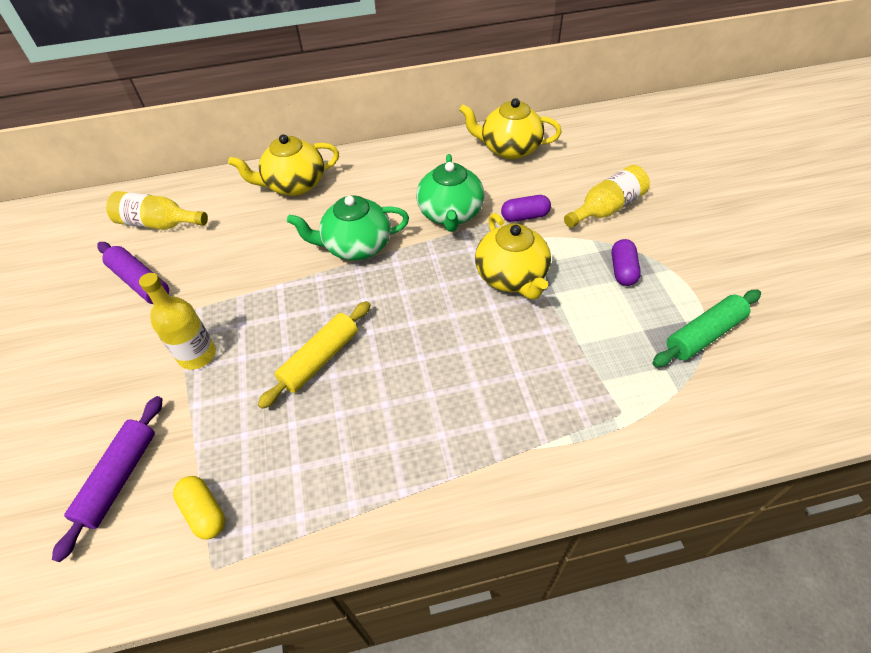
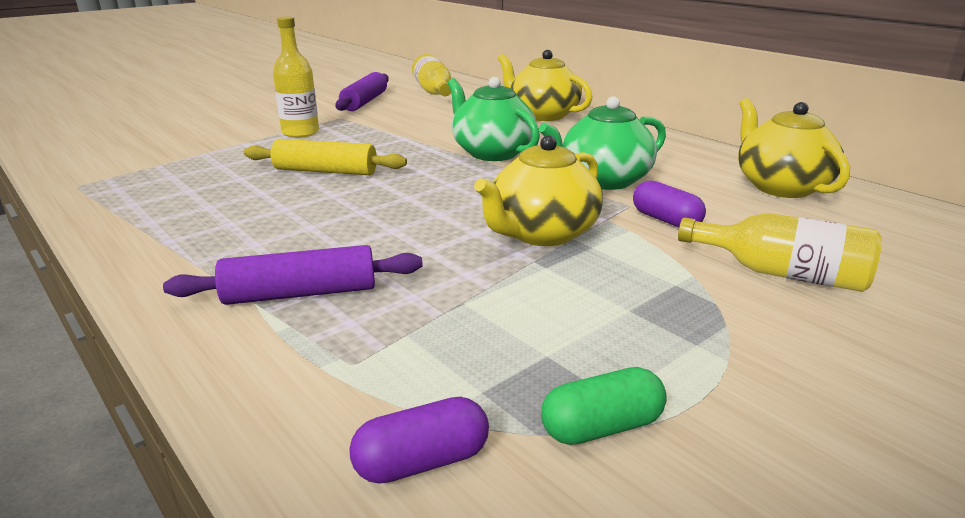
camera: 60 degrees right, 25 degrees down
purple rolling pin [52,396,162,562] -> purple rolling pin moved to [163,245,423,305]
yellow capsule [173,476,225,539] -> none
purple capsule [612,239,641,286] -> purple capsule moved to [349,397,489,484]
green rolling pin [653,290,761,367] -> green capsule [541,367,667,445]

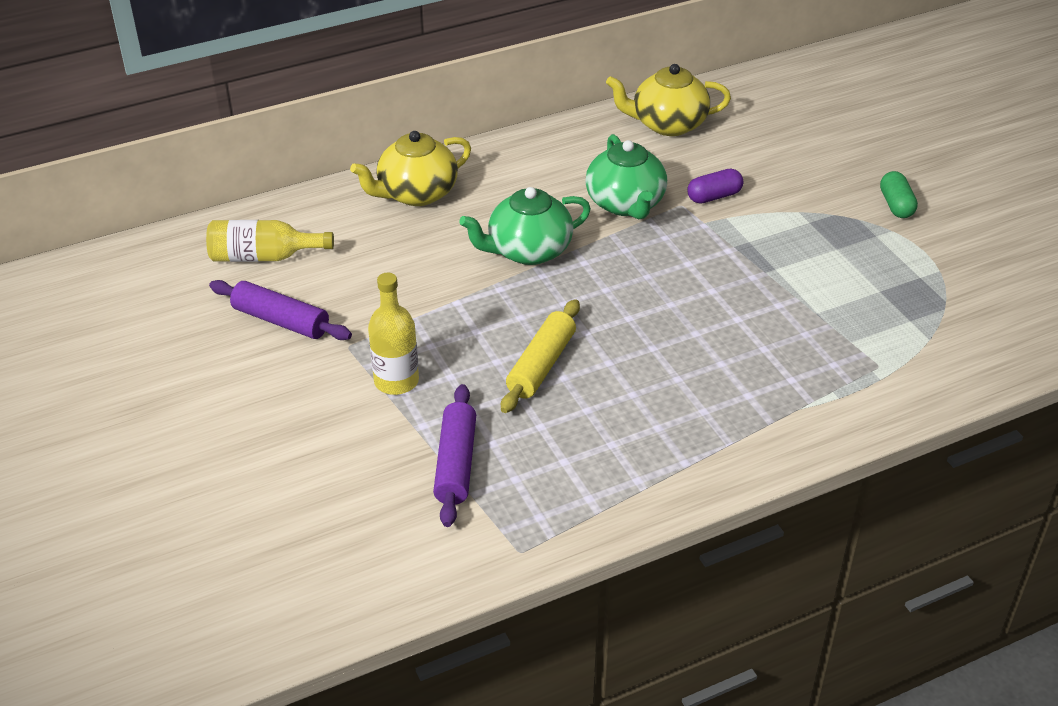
camera: 75 degrees left, 15 degrees up
purple rolling pin [163,245,423,305] -> purple rolling pin moved to [433,384,476,527]
purple capsule [349,397,489,484] -> none
yellow teapot [474,135,603,246] -> none
green capsule [541,367,667,445] -> green capsule moved to [880,171,918,218]
yellow bottle [678,213,882,292] -> none

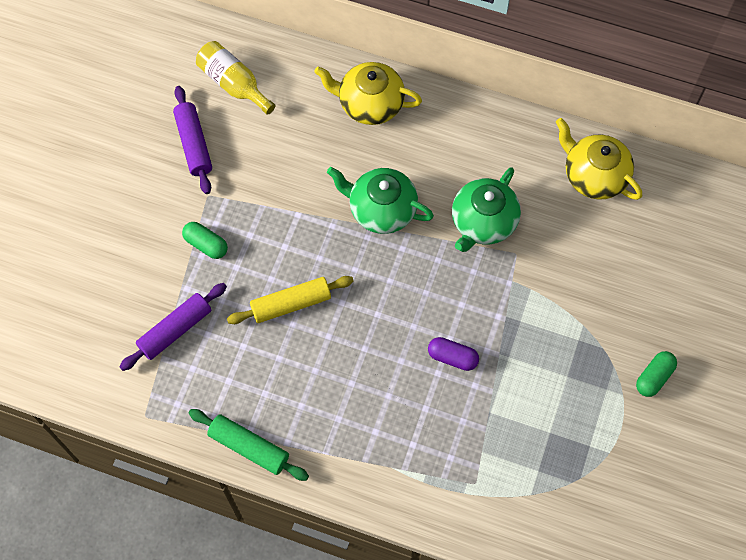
camera: 45 degrees right, 25 degrees up
yellow bottle [368,273,419,395] -> green capsule [182,222,228,259]
purple capsule [687,169,743,204] -> purple capsule moved to [428,337,479,371]
none -> green rolling pin [189,409,309,481]

